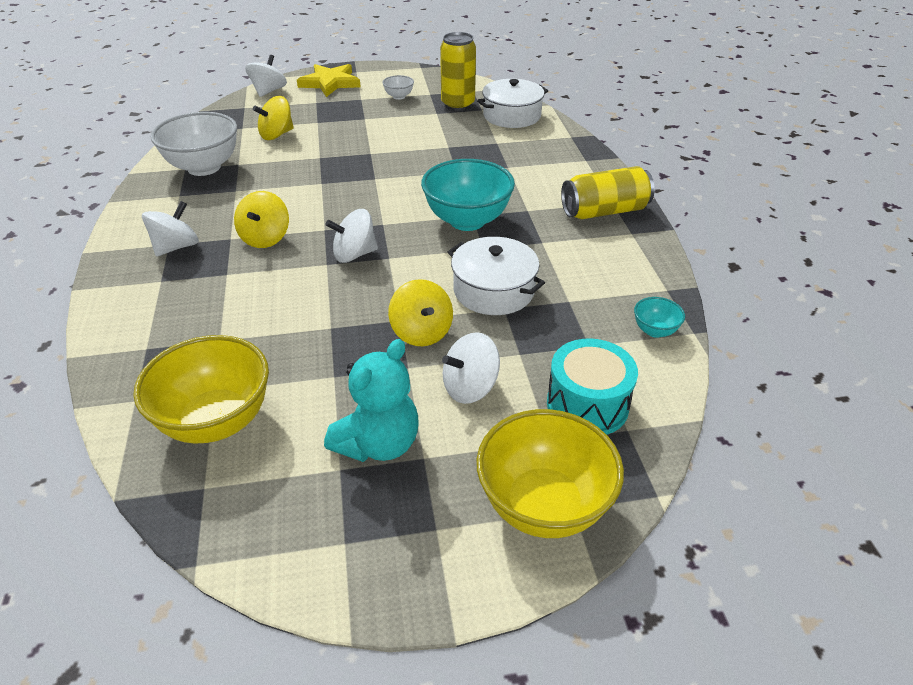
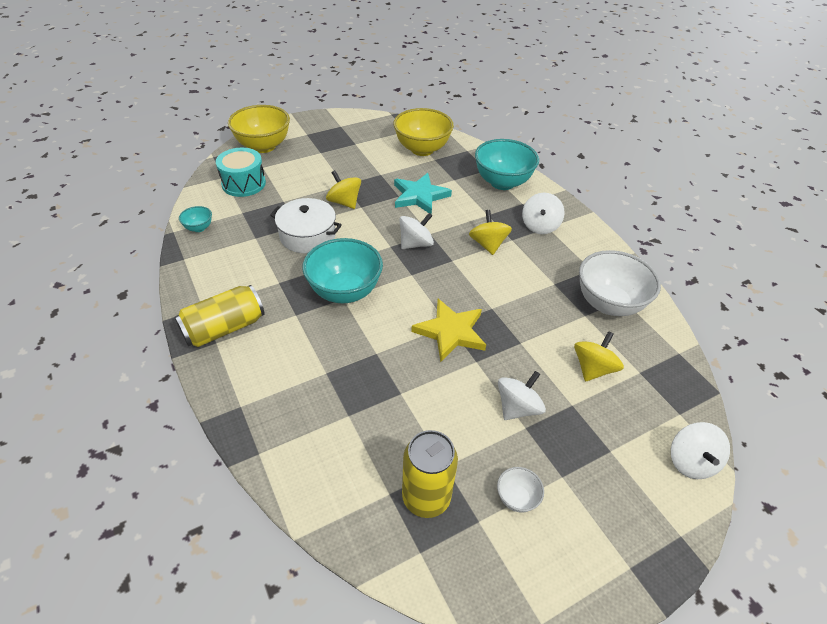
camera: 160 degrees right, 5 degrees up
yellow star [297,64,361,97] -> yellow star moved to [411,299,486,362]
turquoise teddy bear [324,339,419,462] -> none
white spinning top [442,332,500,404] -> white spinning top moved to [498,371,546,420]
white pot [477,79,548,128] -> none
none -> turquoise star [394,173,452,215]
none -> turquoise bowl [475,139,539,190]

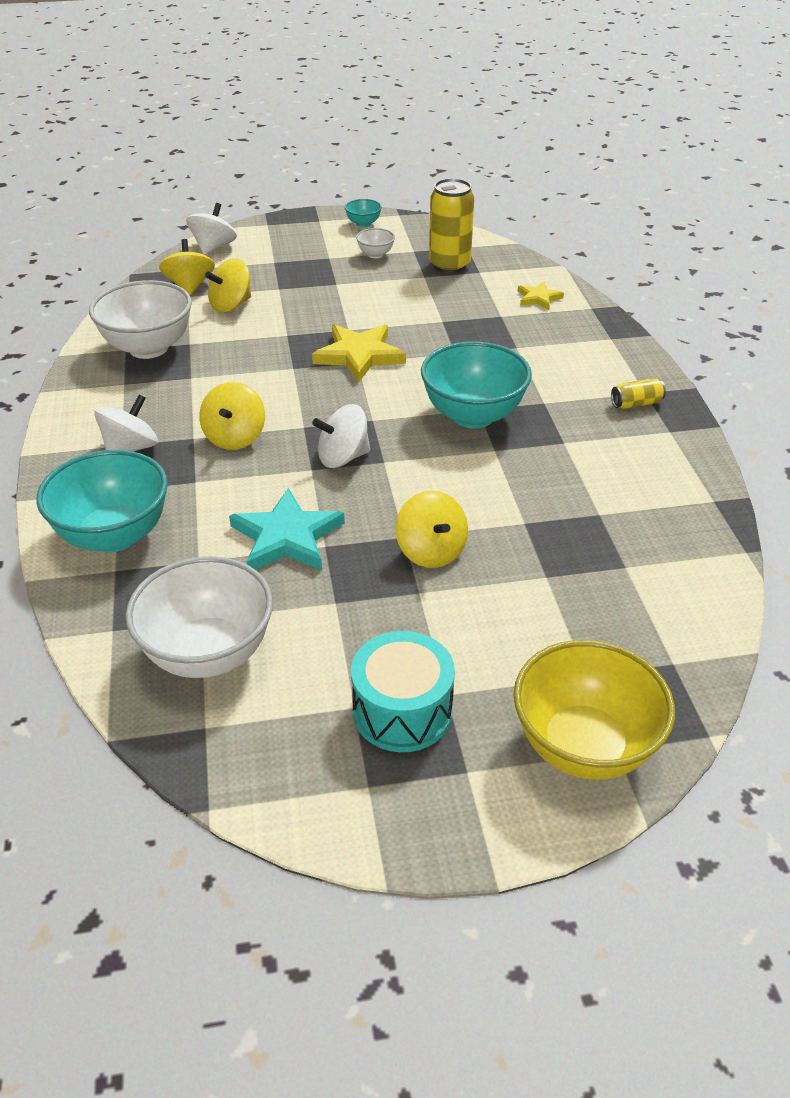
camera: 160 degrees left, 5 degrees down
yellow can [175,285,265,347] -> yellow can [611,378,666,409], size x0.49
turquoise bowl [179,206,212,232] -> turquoise bowl moved to [345,199,382,228]
turquoise drum [216,148,266,197] -> turquoise drum moved to [351,631,455,752]
white pot [270,198,342,253] -> none
yellow bowl [393,108,454,156] -> white bowl [126,556,273,678]
white spinning top [498,371,546,420] -> none
none -> yellow spinning top [159,239,215,295]
none -> yellow star [518,282,564,310]

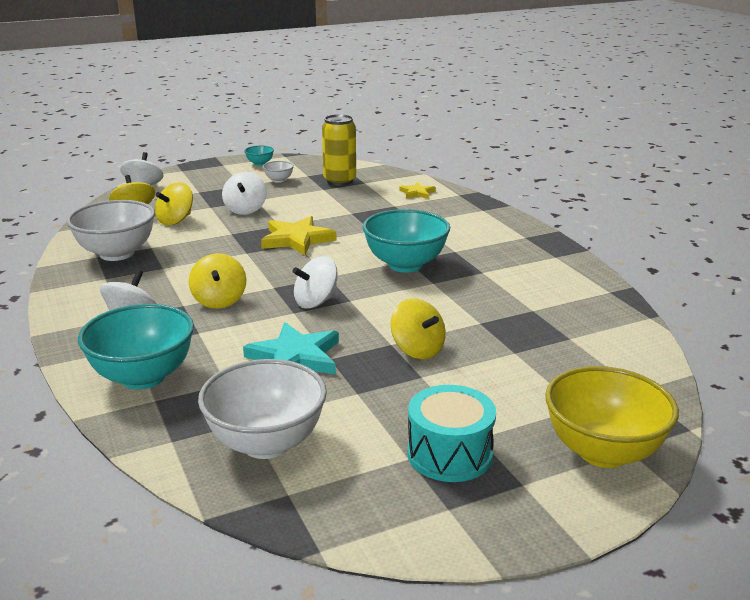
camera: 15 degrees left, 15 degrees down
yellow can [611,378,666,409] -> none
none -> white spinning top [222,172,267,215]

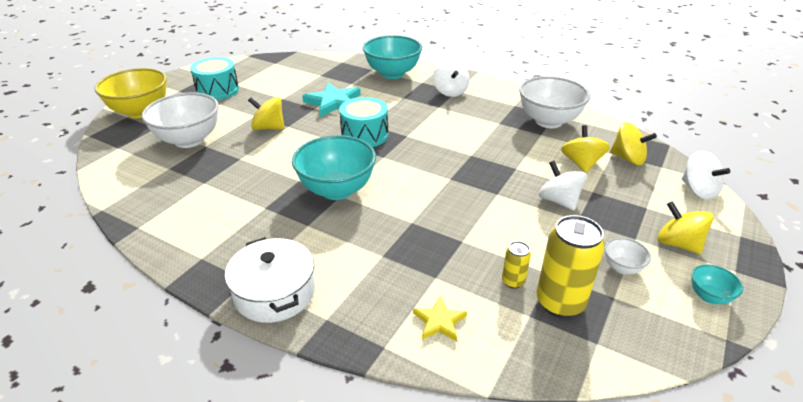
camera: 145 degrees right, 10 degrees up
yellow spinning top [189,253,246,309] -> yellow spinning top moved to [657,201,714,254]
white bowl [198,359,327,459] -> white bowl moved to [142,93,219,148]
yellow star [261,216,336,255] -> none
white spinning top [292,256,337,309] -> turquoise drum [339,97,388,147]
none -> white pot [225,237,315,323]
none -> yellow can [502,241,531,289]

